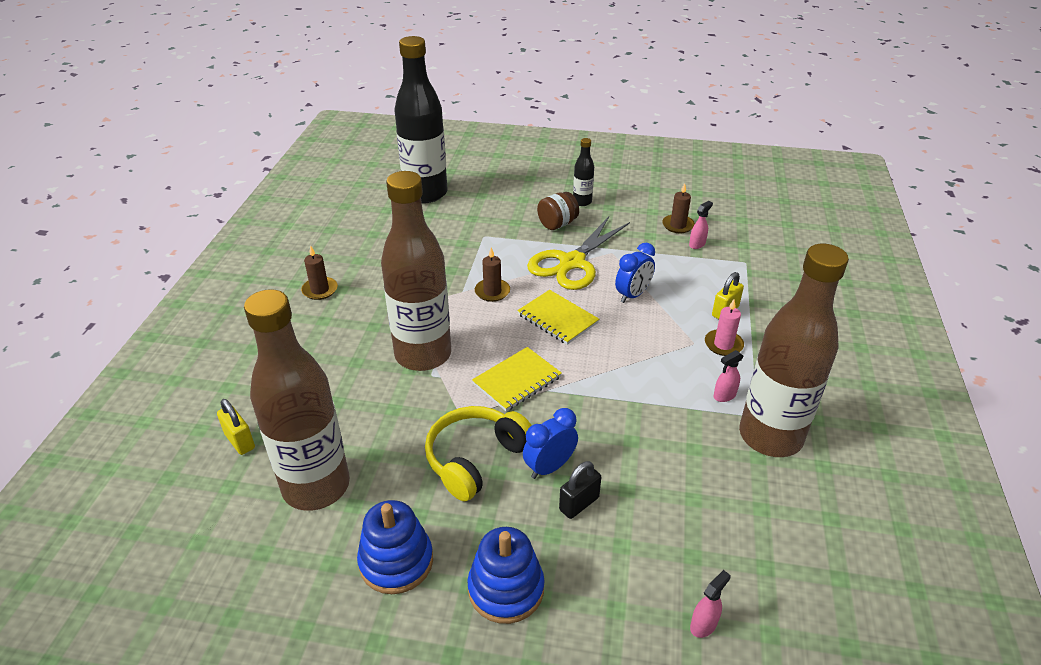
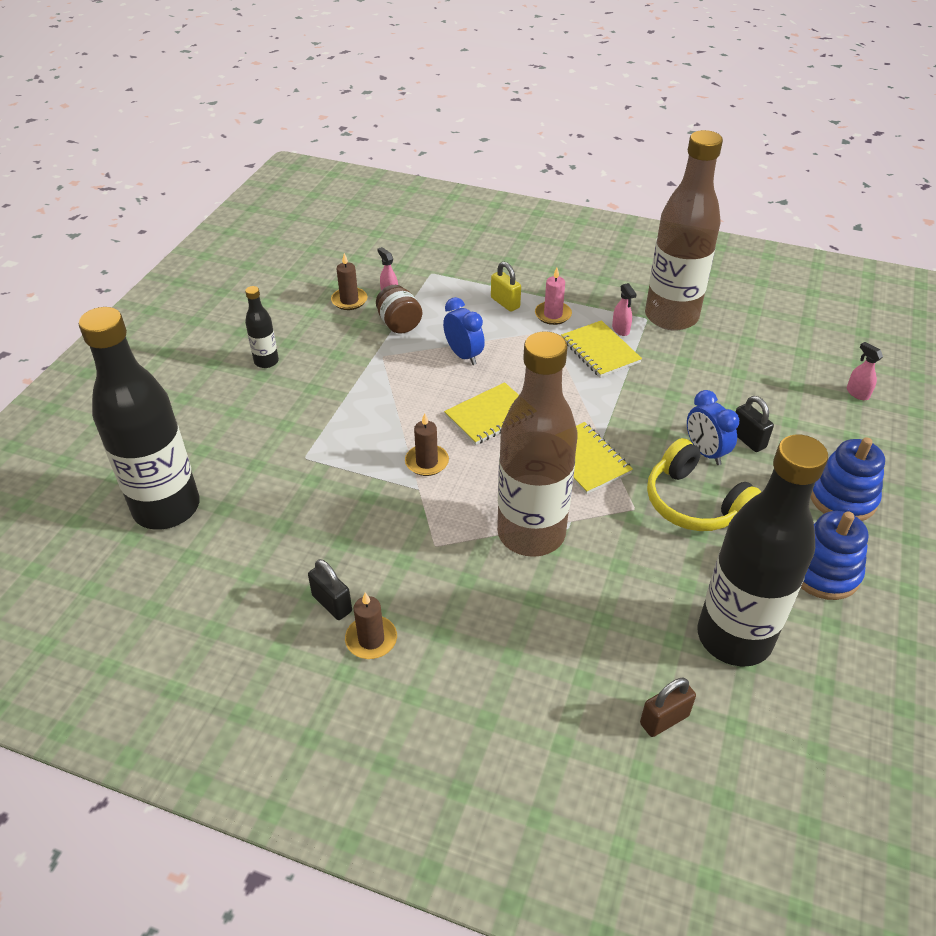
camera: 80 degrees left, 5 degrees up
yellow padlock [217,399,255,455] -> brown padlock [640,678,696,737]
brown bottle [244,289,350,511] -> black bottle [698,435,828,667]
yellow scissors [527,217,630,290] -> none
brown jar [537,192,579,230] -> brown jar moved to [376,285,422,334]
none -> black padlock [308,559,352,620]
none -> yellow notebook [561,320,642,378]

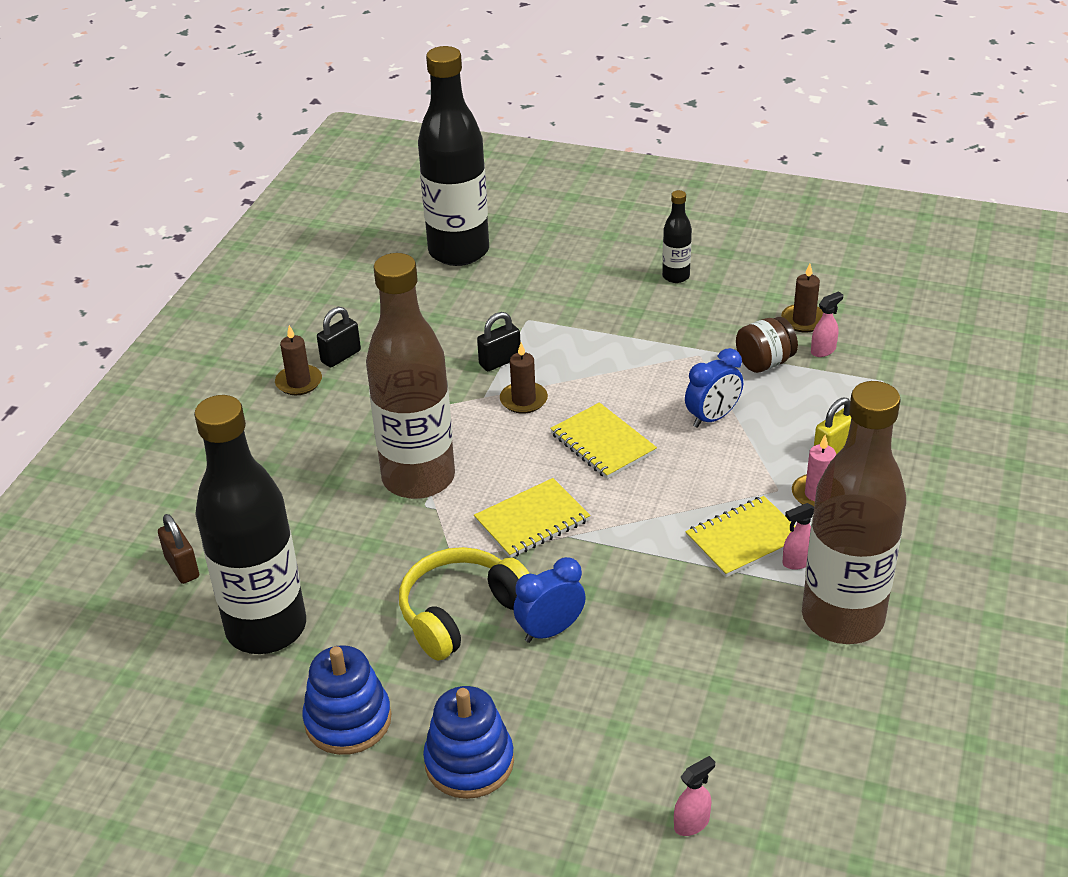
camera: 90 degrees right, 5 degrees down
black padlock [736,396,774,452] -> black padlock moved to [477,312,521,371]

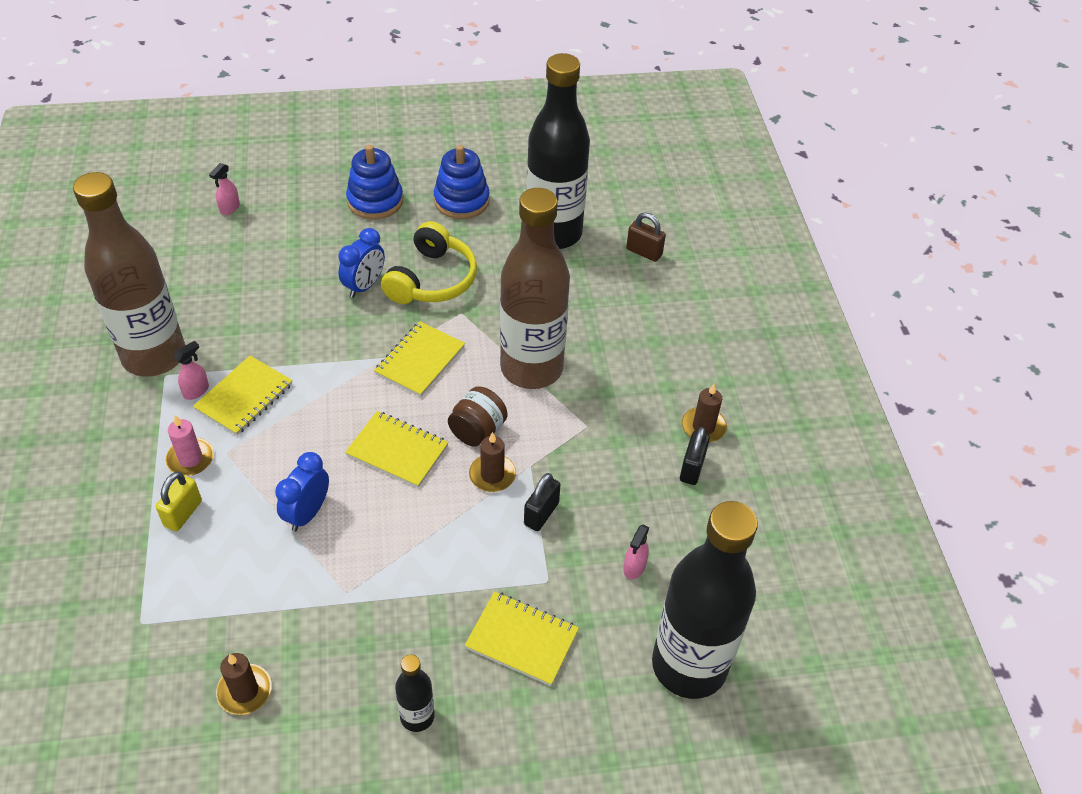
camera: 150 degrees right, 10 degrees up
brown jar [736,317,798,373] -> brown jar moved to [448,386,508,447]
pink spray bottle [811,291,843,357] -> pink spray bottle moved to [623,525,649,579]
none -> yellow notebook [465,591,579,686]

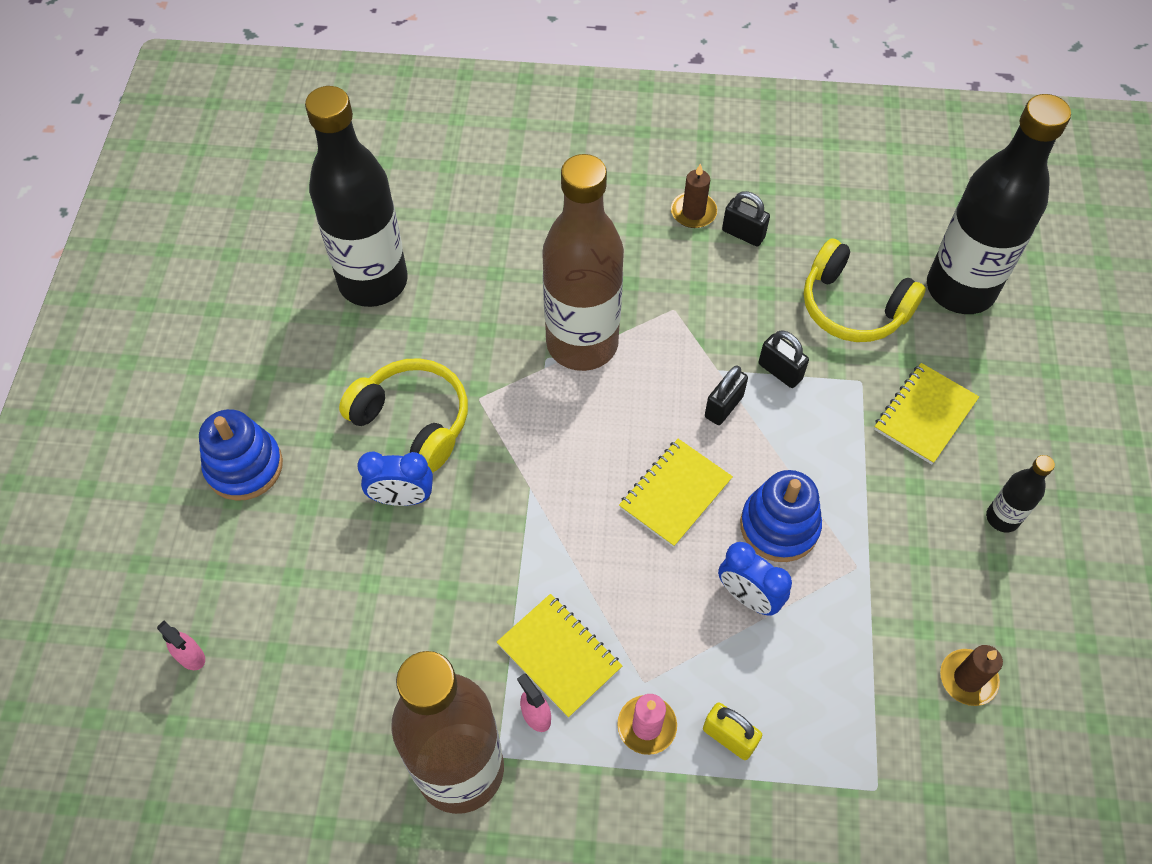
camera: 75 degrees left, 10 degrees up
blue clock [339,228,385,298] -> blue clock turned 135 degrees clockwise [357,451,433,506]
yellow notebook [374,321,465,397] -> none
blue stacking toy [434,145,490,219] -> blue stacking toy moved to [740,470,822,562]
brown jar [448,386,508,447] -> none
brown candle [469,432,516,492] -> black padlock [705,366,748,425]
pink spray bottle [623,525,649,579] -> yellow headphones [804,238,926,342]
brown padlock [626,212,666,262] -> none

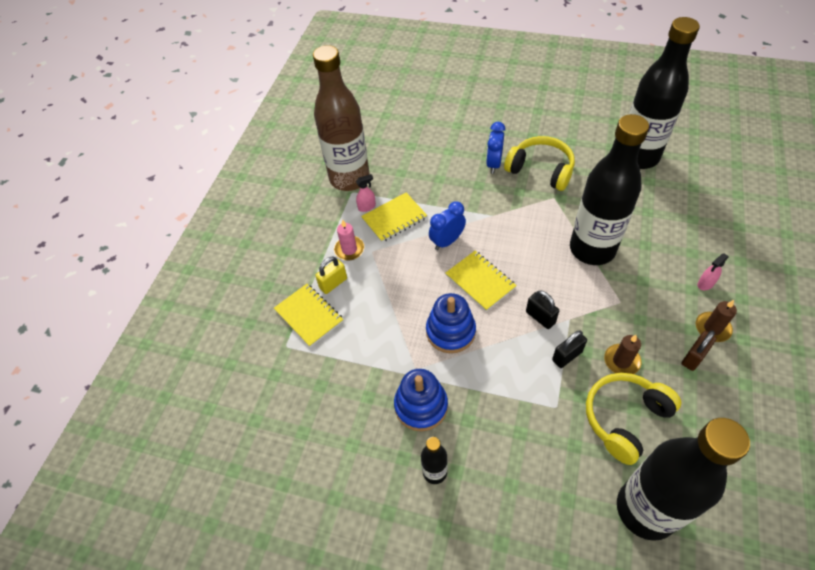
camera: 105 degrees right, 5 degrees down
pink spray bottle [157,621,205,670] -> pink spray bottle moved to [697,253,729,290]
blue stacking toy [199,409,283,501] -> blue stacking toy moved to [394,369,448,431]
yellow headphones [339,358,468,472] -> yellow headphones turned 105 degrees counterclockwise [504,136,575,191]
brown bottle [542,154,624,371] -> black bottle [570,114,649,265]
blue clock [718,542,792,616] -> blue clock moved to [429,202,466,250]
black padlock [722,191,770,246] -> brown padlock [682,330,717,371]
yellow notebook [874,363,979,465] -> yellow notebook moved to [274,284,343,347]
brown candle [940,645,1003,706] -> brown candle moved to [604,335,641,374]

